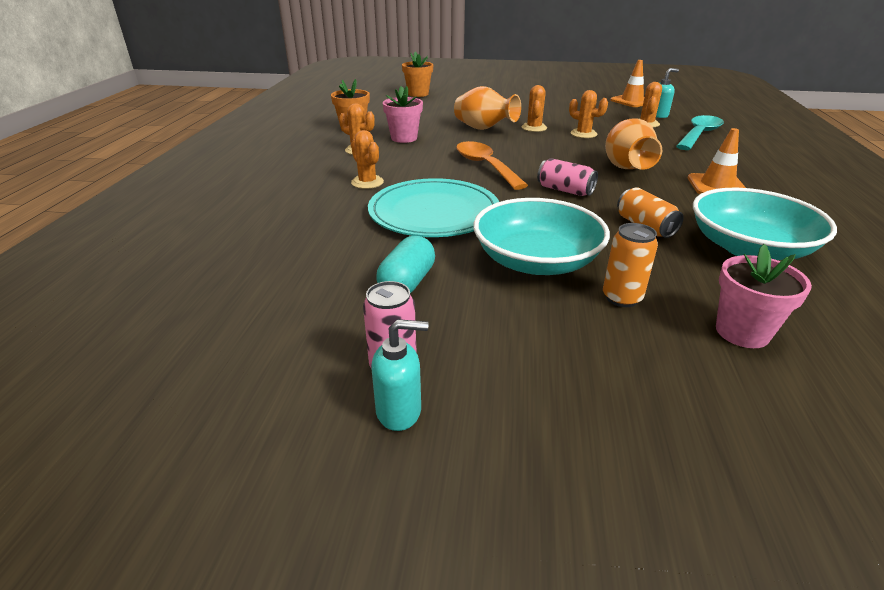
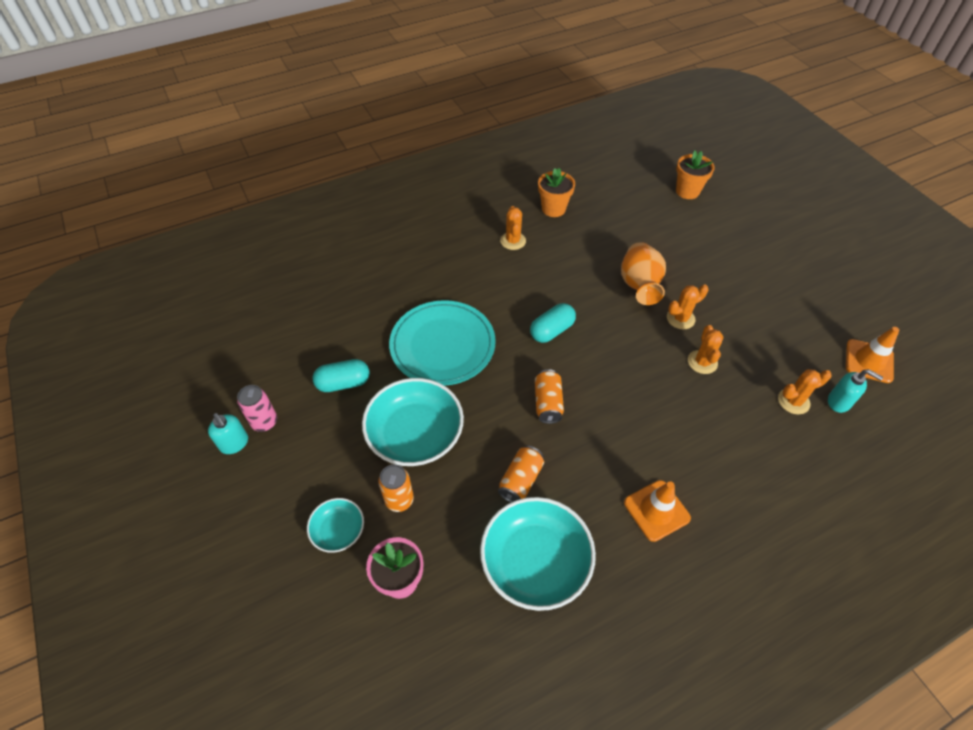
camera: 55 degrees right, 20 degrees up
orange cactus [351,130,384,189] -> none
pink flower pot [383,86,423,143] -> none
orange spoon [456,141,528,190] -> turquoise capsule [530,303,576,343]
pink can [537,158,598,196] -> orange can [535,369,564,424]
orange vase [605,119,662,170] -> none
turquoise spoon [676,115,724,150] -> none
none -> turquoise bowl [307,498,364,553]

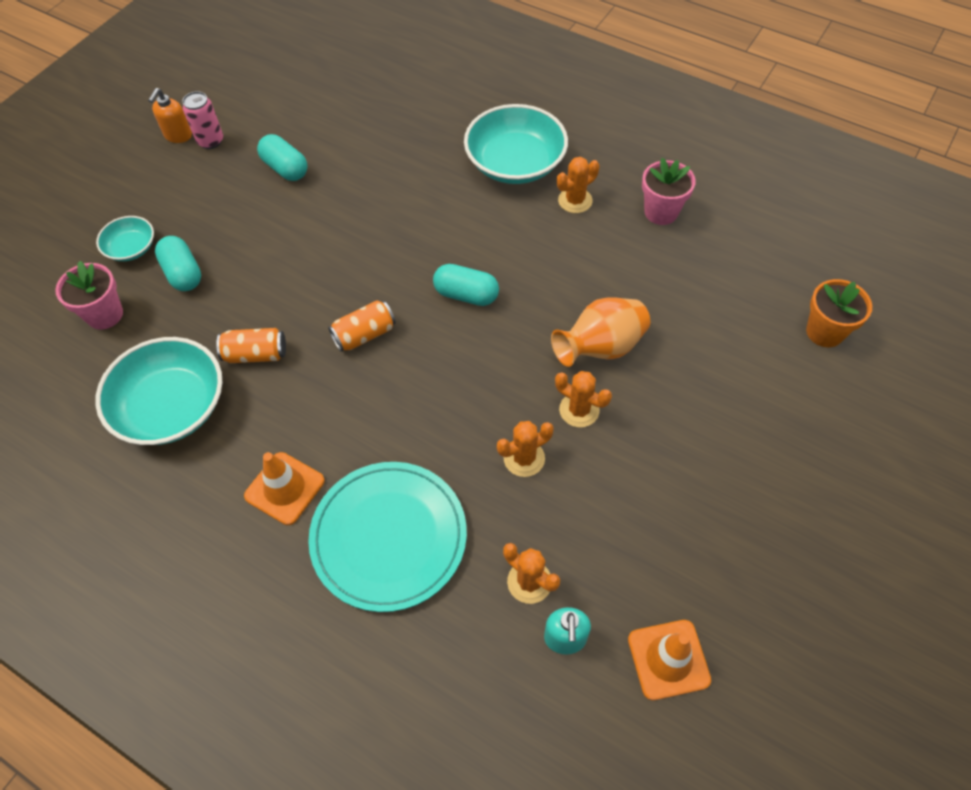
camera: 60 degrees right, 5 degrees up
turquoise soap dispenser [208,413,248,454] -> orange soap dispenser [148,88,192,143]
turquoise bowl [362,378,464,466] -> turquoise bowl moved to [464,104,568,184]
orange can [378,464,414,512] -> turquoise capsule [155,236,201,291]
turquoise plate [389,300,496,386] -> turquoise plate moved to [308,462,467,612]
orange flower pot [538,168,575,217] -> pink flower pot [642,158,696,225]

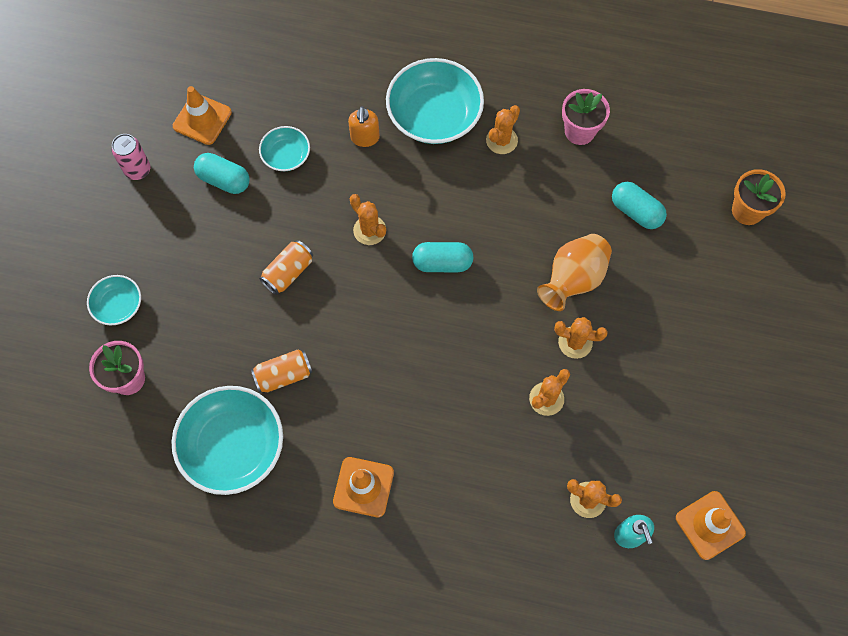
camera: 20 degrees left, 10 degrees up
orange soap dispenser [148,88,192,143] -> orange soap dispenser moved to [348,106,380,147]
turquoise capsule [155,236,201,291] -> turquoise capsule moved to [612,182,667,229]
turquoise plate [308,462,467,612] -> none
orange can [328,300,396,352] -> orange can moved to [259,240,313,295]
none -> orange traffic cone [173,86,232,145]
none -> turquoise bowl [259,126,310,171]
none -> orange cactus [350,194,386,245]

